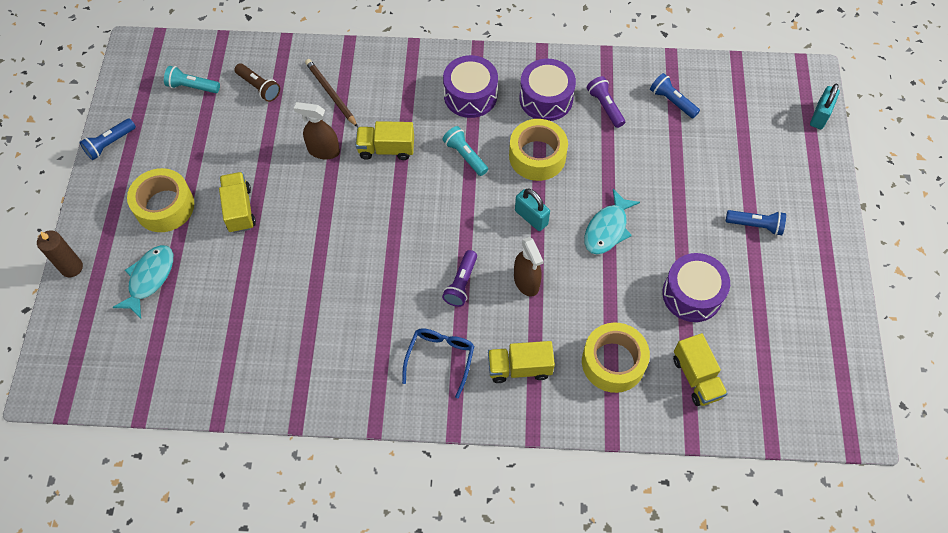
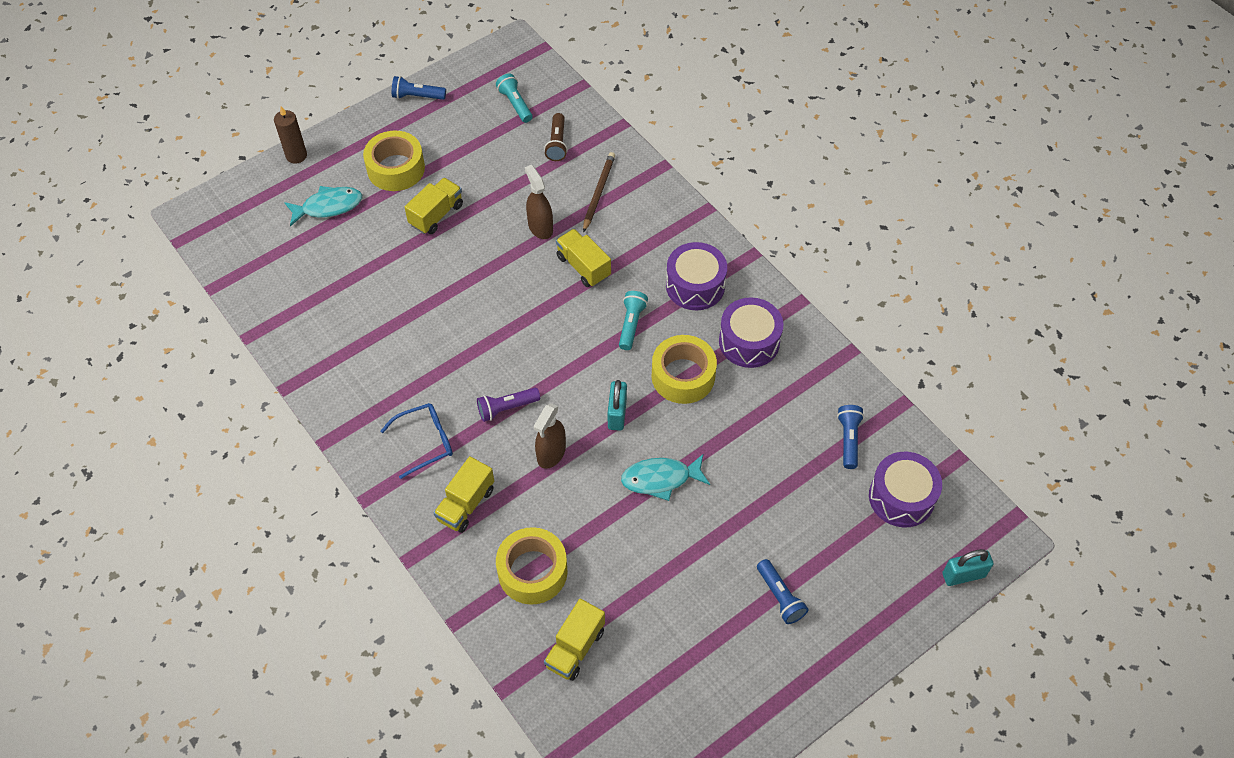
camera: 50 degrees right, 5 degrees down
yellow truck [488,341,555,383] -> yellow truck turned 105 degrees counterclockwise [434,456,494,533]
purple flashlight [587,76,625,128] -> none
purple drum [662,253,730,322] -> purple drum moved to [869,452,942,527]

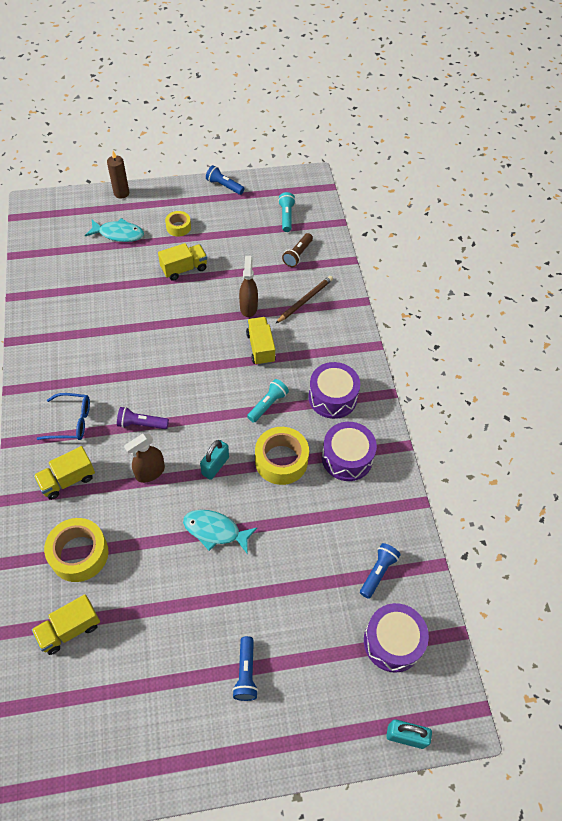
camera: 25 degrees right, 0 degrees up
yellow tape [363,131,425,191] -> yellow tape [165,211,191,237], size x0.57

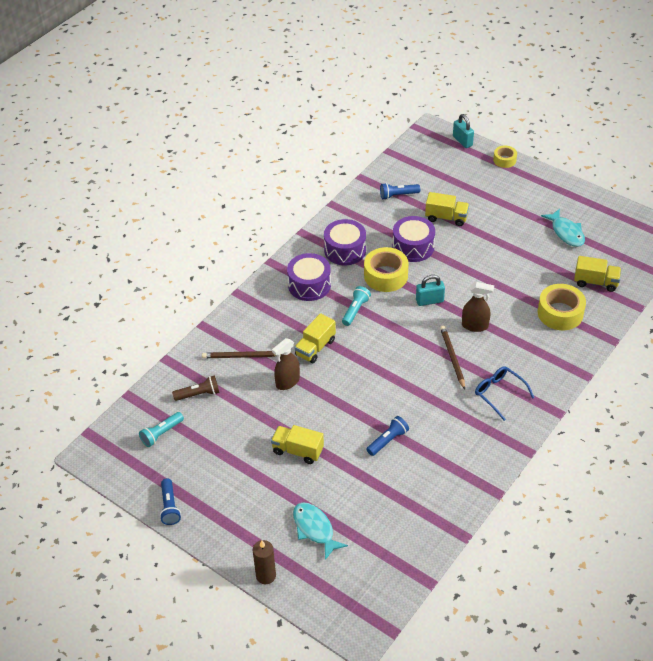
camera: 130 degrees left, 10 degrees down
yellow truck [34,446,95,500] -> yellow truck moved to [425,192,469,226]
purple flashlight [117,407,169,429] -> brown pencil [440,326,465,390]
yellow tape [165,211,191,237] -> yellow tape moved to [493,146,517,168]
turquoise fish [183,510,257,554] -> turquoise fish moved to [541,208,585,247]
blue flashlight [232,636,258,701] -> blue flashlight moved to [366,416,409,456]
turquoise flashlight [247,379,289,423] -> turquoise flashlight turned 120 degrees clockwise [342,286,371,326]
purple drum [364,603,429,673] -> purple drum moved to [392,216,435,262]

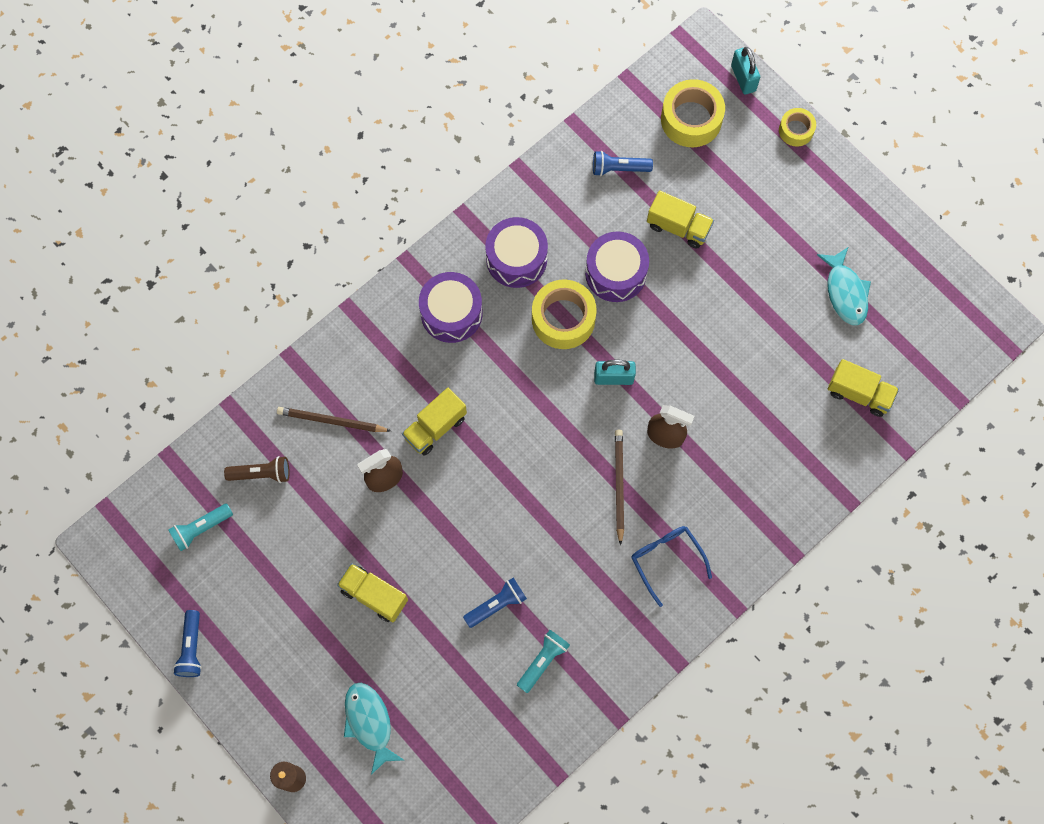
camera: 10 degrees right, 25 degrees up
turquoise flashlight [342,286,371,326] -> turquoise flashlight moved to [517,630,570,693]
yellow tape [537,284,586,330] -> yellow tape moved to [661,79,725,147]

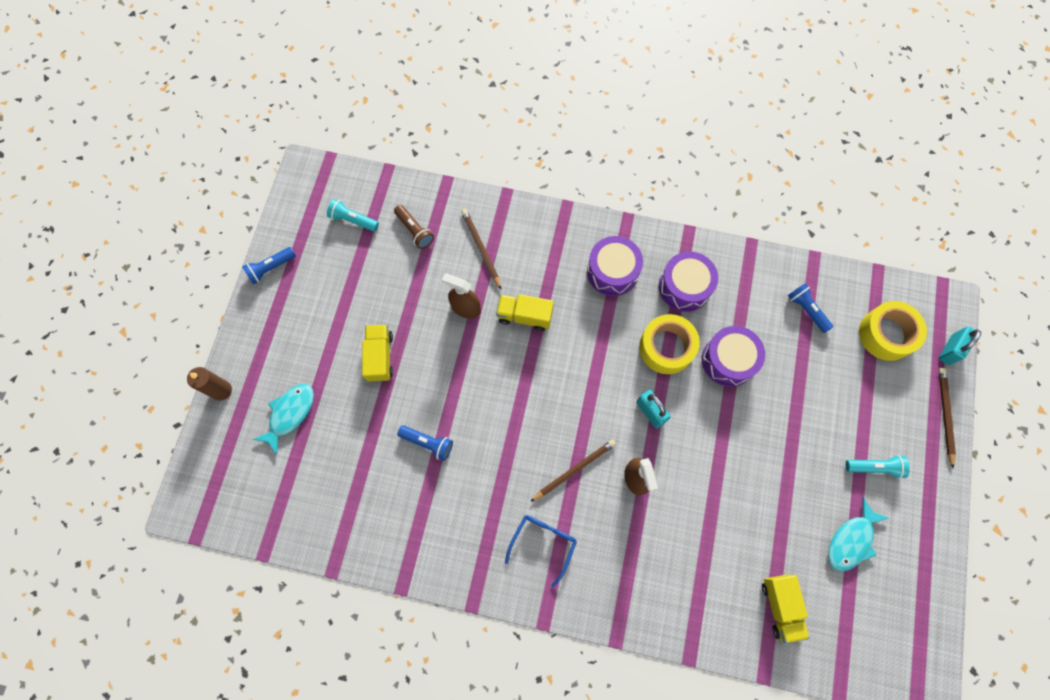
camera: 55 degrees right, 0 degrees up
turquoise flashlight [517,630,570,693] -> turquoise flashlight moved to [846,455,910,479]
yellow truck [647,190,714,249] -> none
yellow tape [779,108,816,147] -> brown pencil [939,368,956,468]

